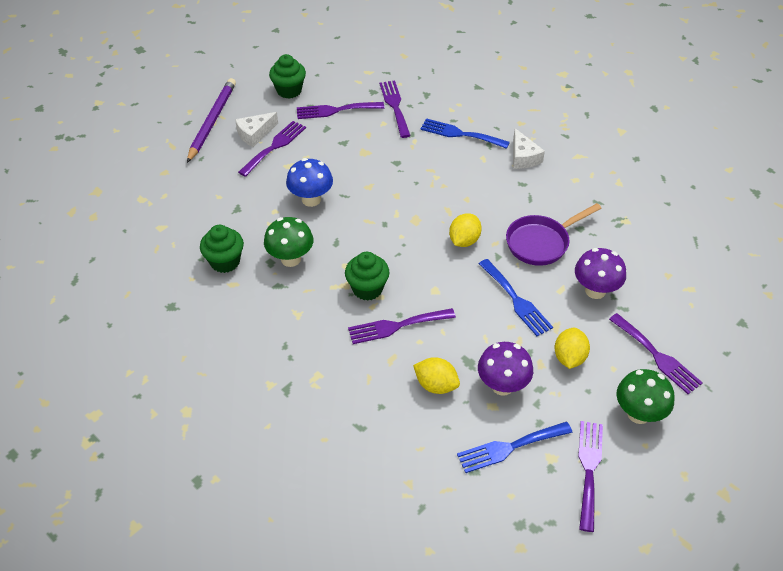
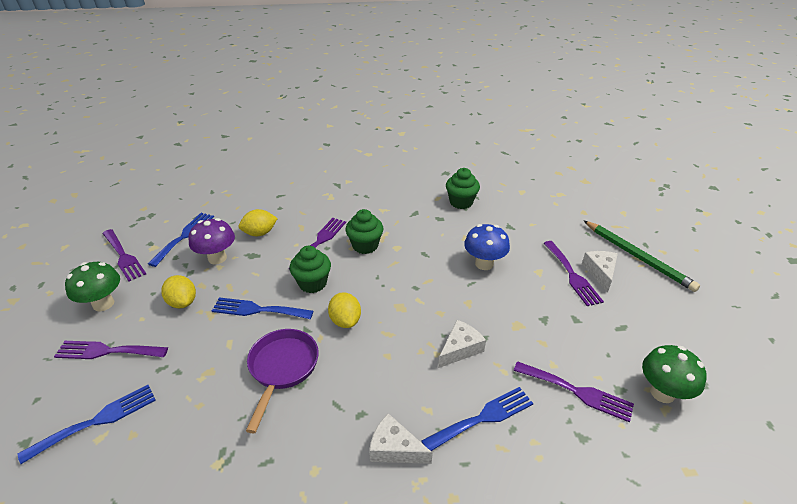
camera: 130 degrees right, 10 degrees down
purple pencil [187,78,236,163] -> green pencil [584,221,700,292]
green mushroom [264,217,313,267] -> green mushroom moved to [642,345,706,403]
green cupcake [269,54,306,99] -> green cupcake moved to [289,246,331,293]
purple fork [297,102,384,119] -> none
purple mushroom [575,248,626,299] -> none
none -> blue fork [18,385,156,464]
none -> white cheese [438,320,486,368]

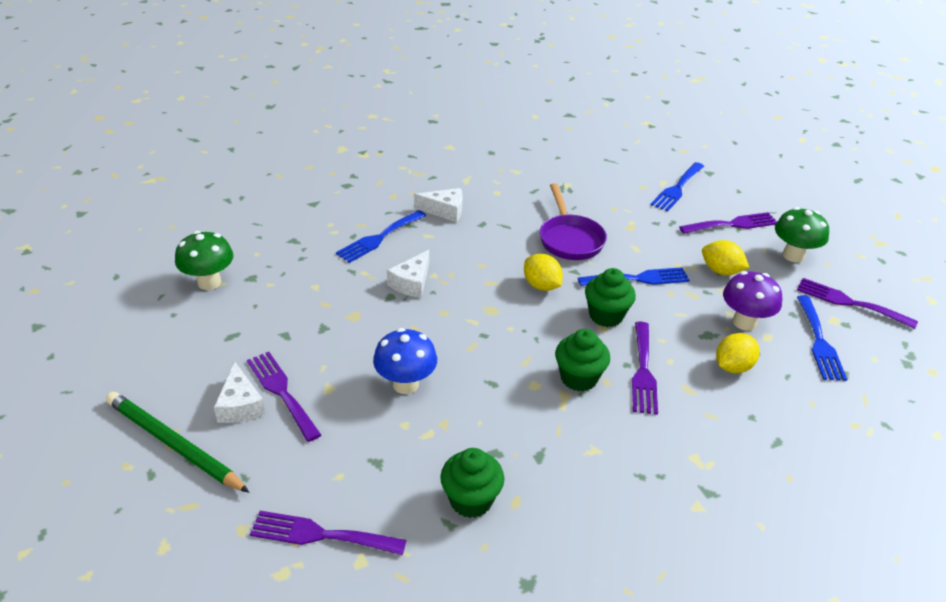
camera: 160 degrees right, 0 degrees up
purple fork [514,361,634,423] -> purple fork moved to [250,511,407,555]

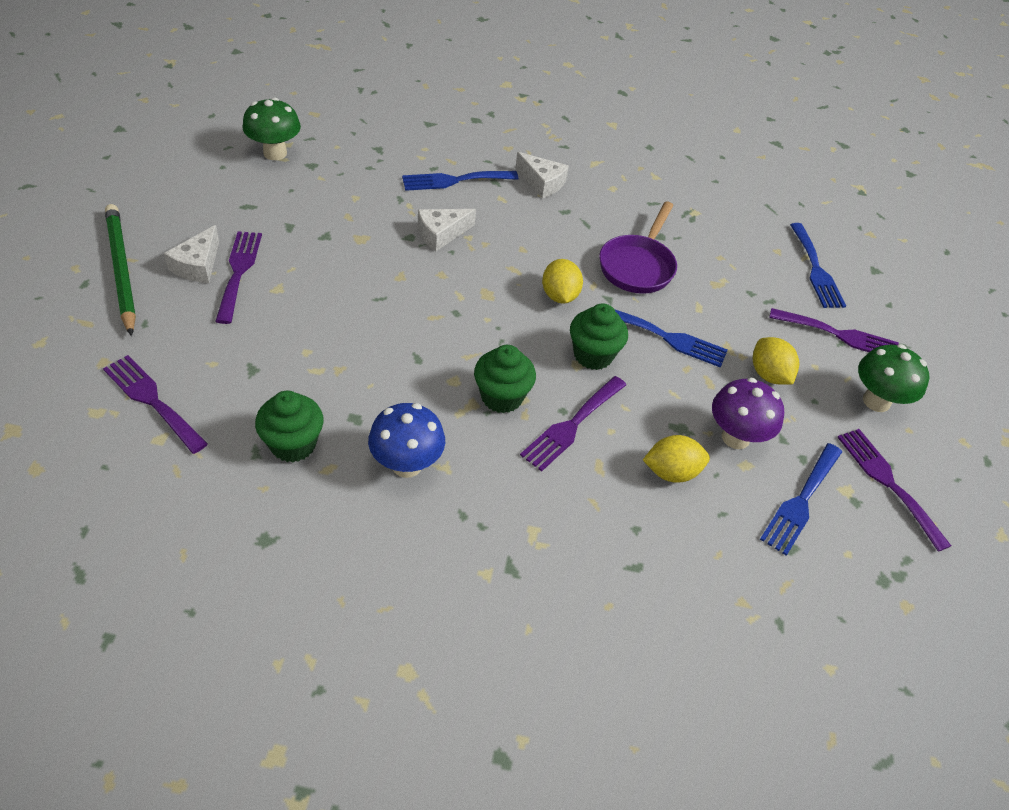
camera: 30 degrees right, 10 degrees up
blue mushroom [373,328,437,394] -> blue mushroom moved to [368,403,445,478]
blue fork [651,162,704,211] -> blue fork turned 75 degrees counterclockwise [790,223,846,308]

